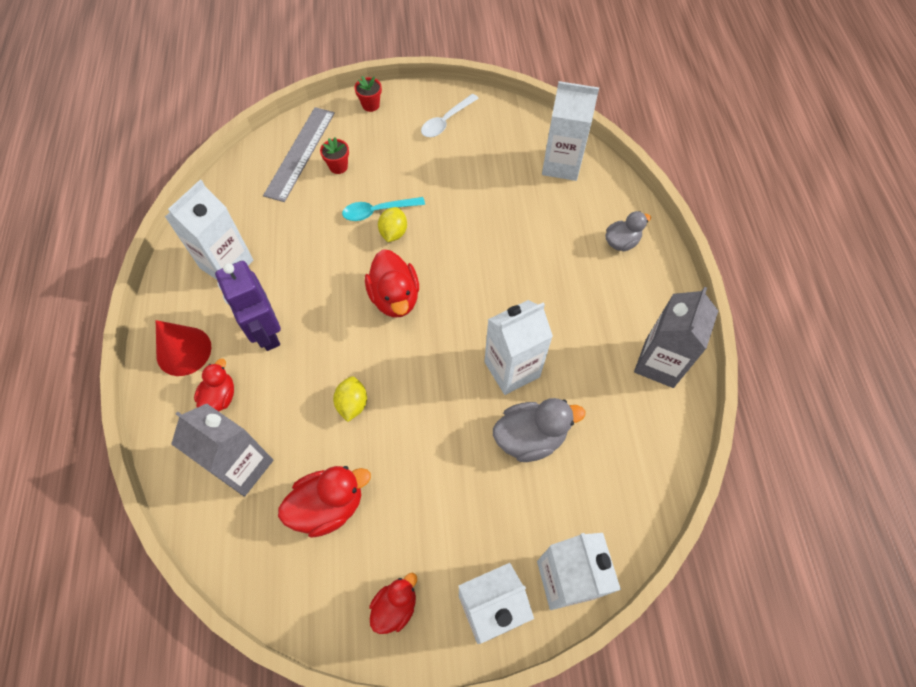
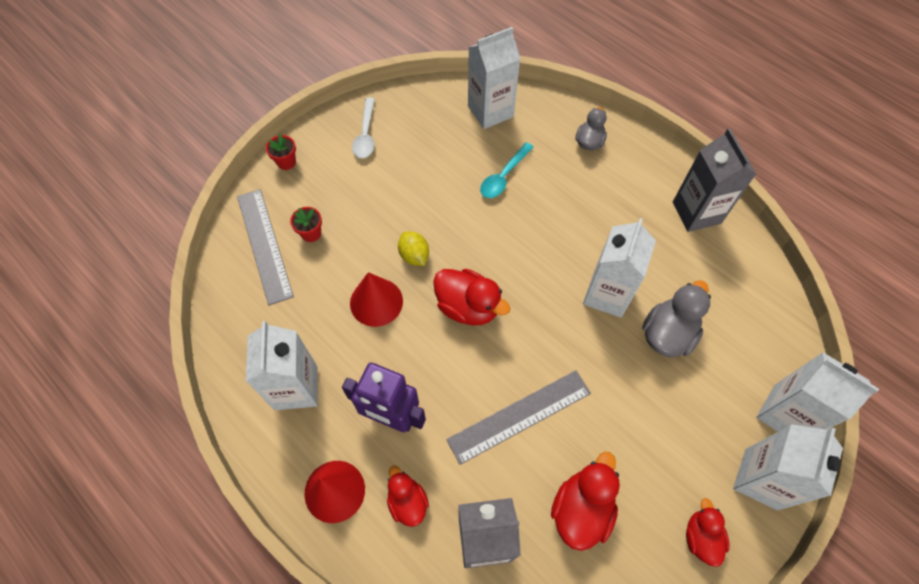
camera: 40 degrees left, 0 degrees up
yellow lemon [333,376,367,422] -> grey ruler [446,370,591,465]
turquoise spoon [342,197,425,221] -> turquoise spoon moved to [480,142,534,198]
none -> red cone [350,272,403,327]

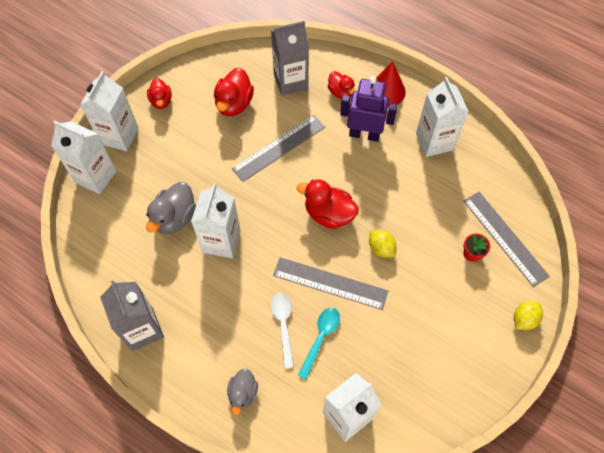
camera: 170 degrees right, 0 degrees up
red flower pot [266,134,296,170] -> yellow lemon [514,301,543,330]
red cone [350,272,403,327] -> none
white spoon [352,97,375,159] -> white spoon moved to [271,293,294,368]
none -> grey ruler [273,257,388,310]

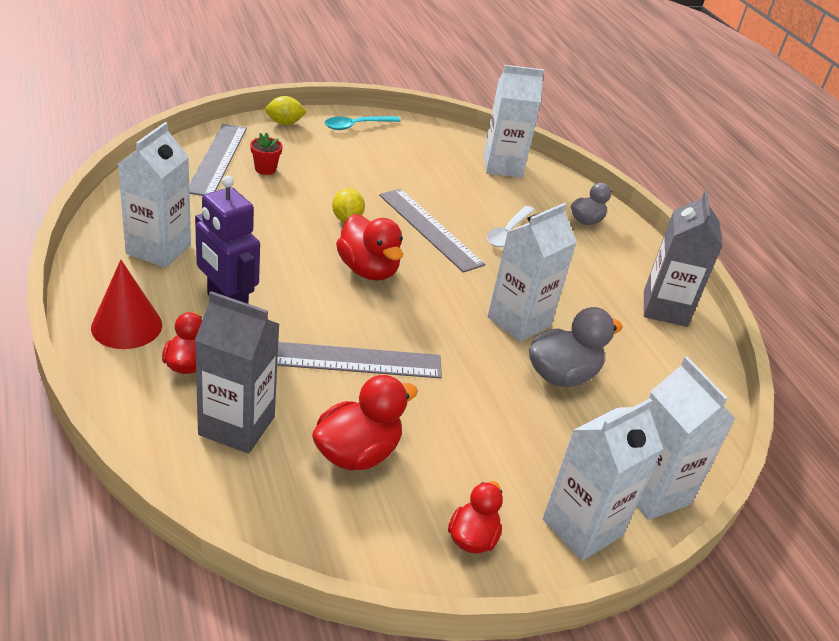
camera: 150 degrees left, 25 degrees down
turquoise spoon [297,307,340,379] -> turquoise spoon moved to [324,116,401,130]

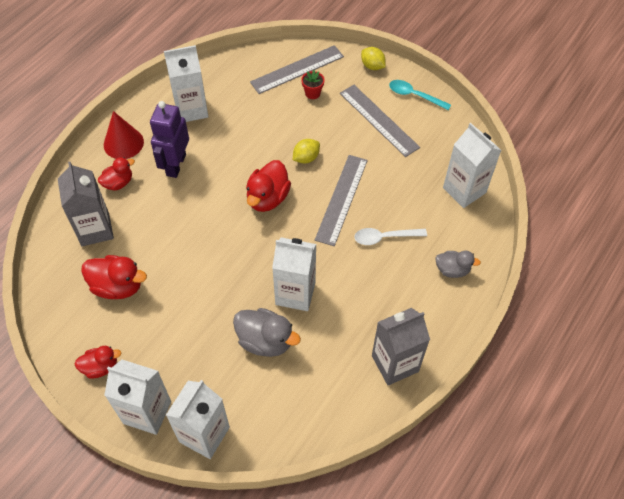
camera: 60 degrees right, 20 degrees up
grey ruler [277,342,442,379] -> grey ruler moved to [340,85,420,157]

